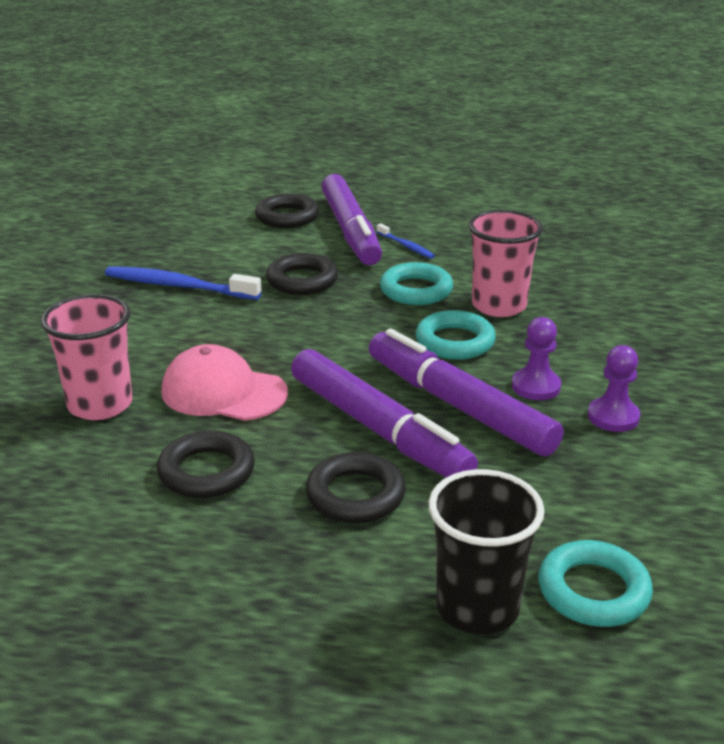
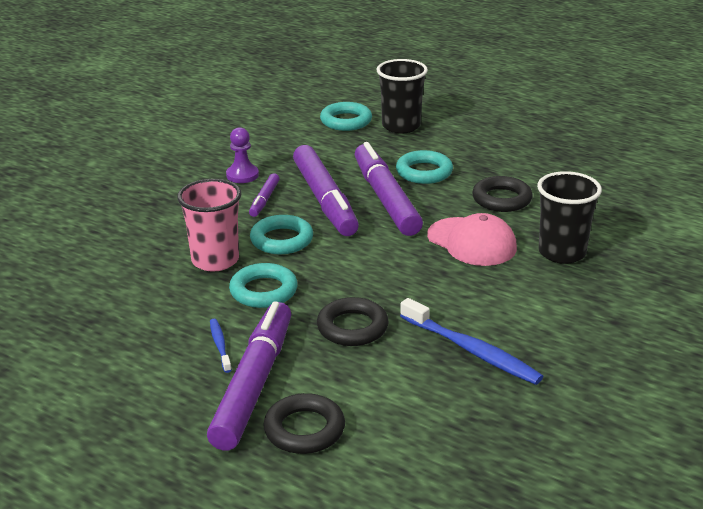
camera: 155 degrees left, 0 degrees up
pink cup [41,294,132,420] -> black cup [537,171,602,264]
black ring [306,452,406,523] -> turquoise ring [396,150,453,184]
purple pawn [512,317,561,400] -> purple marker [249,173,279,217]

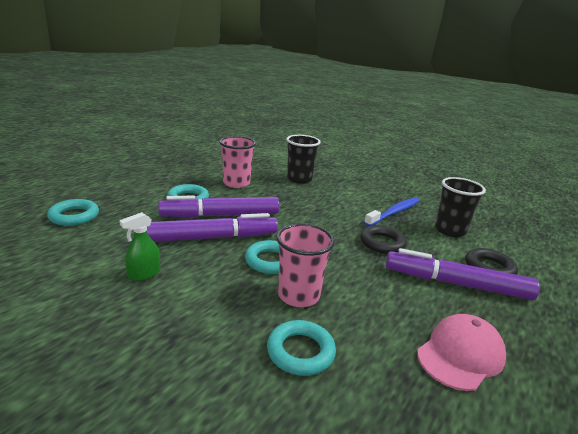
camera: 90 degrees left, 5 degrees down
blue toothbrush [210,319,232,373] -> none
purple pawn [226,127,259,183] -> green spray bottle [119,212,160,281]
turquoise ring [229,263,298,308] -> turquoise ring moved to [267,320,336,376]
purple marker [249,173,279,217] -> none
black cup [377,59,428,134] -> black cup moved to [435,177,486,237]
pink cap [427,213,517,266] -> pink cap moved to [417,314,506,391]
black ring [472,176,533,212] -> pink cup [219,136,256,188]

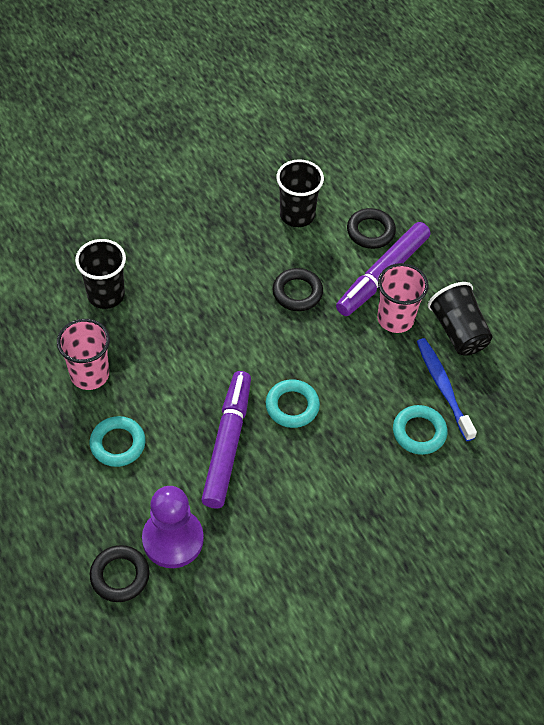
camera: 65 degrees left, 30 degrees up
turquoise ring [47,199,99,226] -> black ring [90,545,150,602]
green spray bottle [119,212,160,281] -> none
purple marker [158,195,279,218] -> none
pink cup [276,223,335,307] -> pink cup moved to [377,263,429,333]
blue toothbrush [364,197,420,227] -> blue toothbrush moved to [417,338,477,441]
pink cap [417,314,506,391] -> black cup [428,282,493,356]
none -> purple pawn [142,486,204,568]

